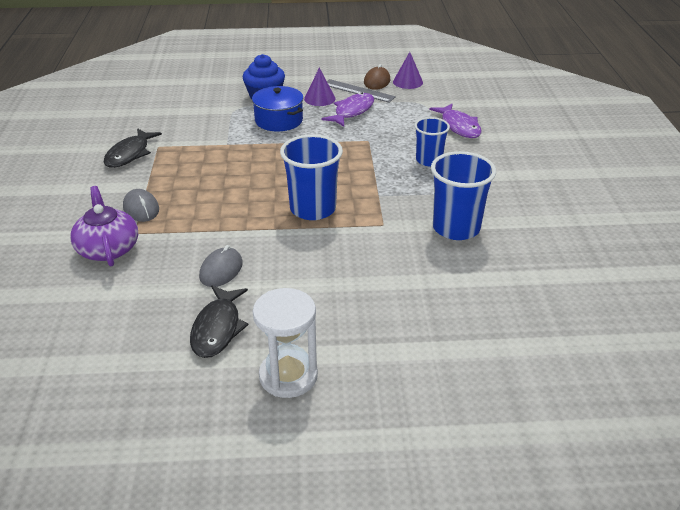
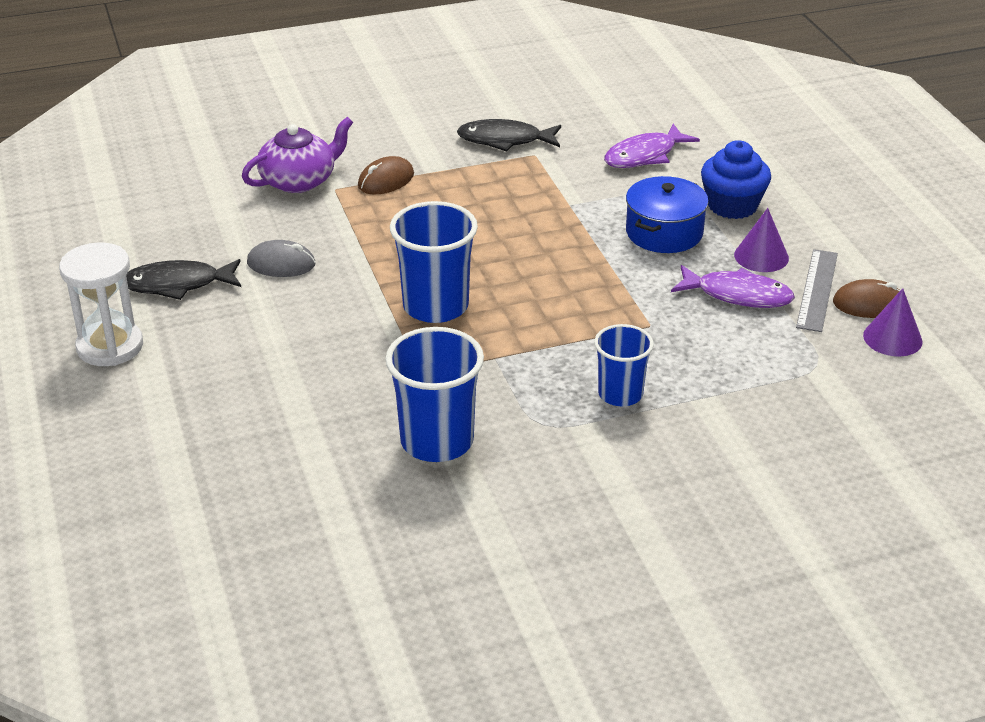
camera: 75 degrees right, 0 degrees up
grey mouse [123,189,159,222] -> brown mouse [358,156,414,194]
purple fish [429,103,482,138] -> purple fish moved to [604,124,700,168]

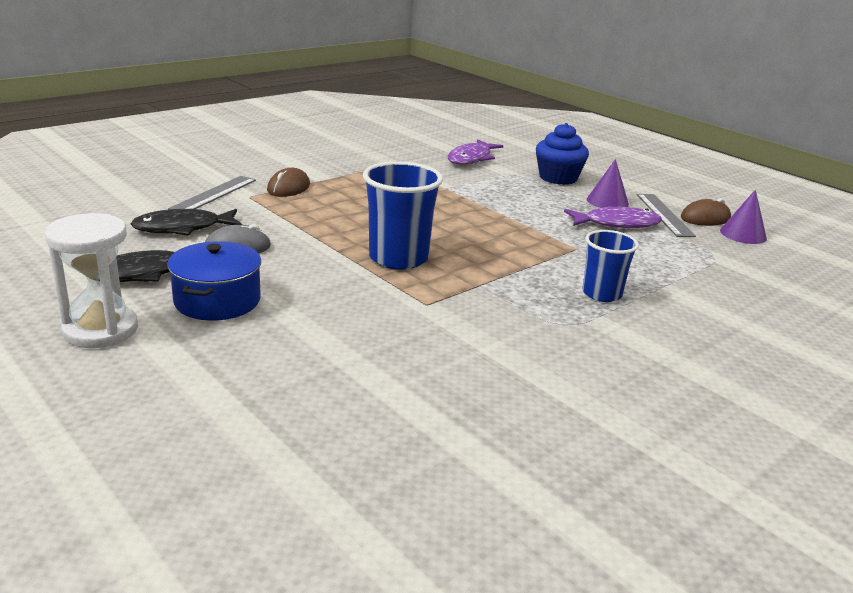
camera: 25 degrees left, 10 degrees down
purple teapot [242,117,353,193] -> grey ruler [168,176,256,210]
blue cup [385,327,484,462] -> none
black fish [457,119,561,152] -> black fish moved to [131,209,242,236]
blue pot [626,176,708,253] -> blue pot moved to [167,241,261,321]

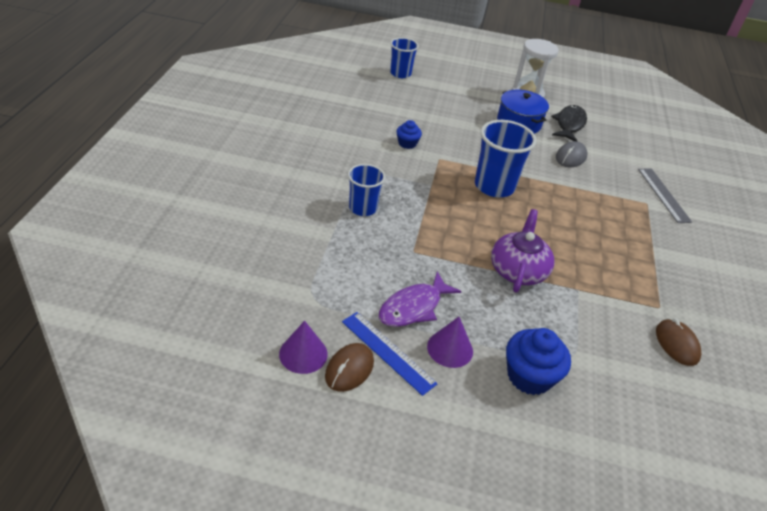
camera: 140 degrees right, 15 degrees up
black fish [131,209,242,236] -> none
brown mouse [267,168,310,197] -> brown mouse moved to [656,318,701,366]
purple fish [448,139,503,165] -> none
grey ruler [637,194,696,237] -> blue ruler [342,312,438,396]
none -> blue cup [390,37,419,78]
none -> blue cupcake [397,120,422,149]
none -> purple teapot [491,209,554,293]

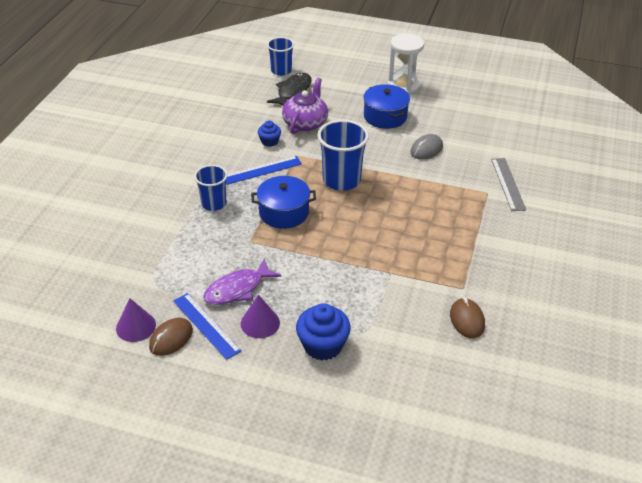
camera: 10 degrees right, 0 degrees up
purple teapot [491,209,554,293] -> purple teapot moved to [282,78,328,134]
black fish [551,105,587,142] -> black fish moved to [267,73,311,106]
none -> blue ruler [226,156,302,185]
none -> blue pot [251,176,316,229]

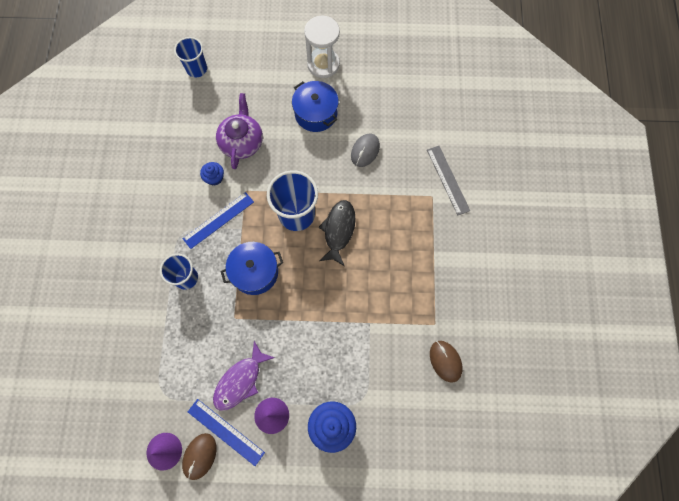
camera: 15 degrees left, 30 degrees up
black fish [267,73,311,106] -> black fish moved to [318,200,355,266]

